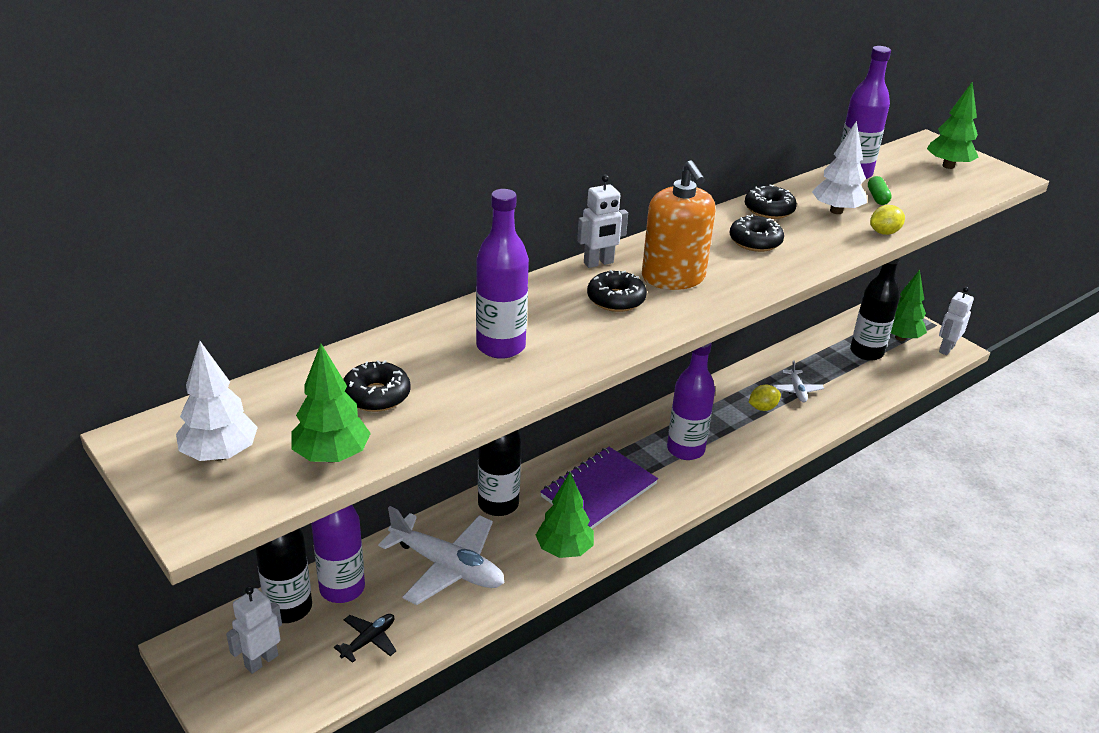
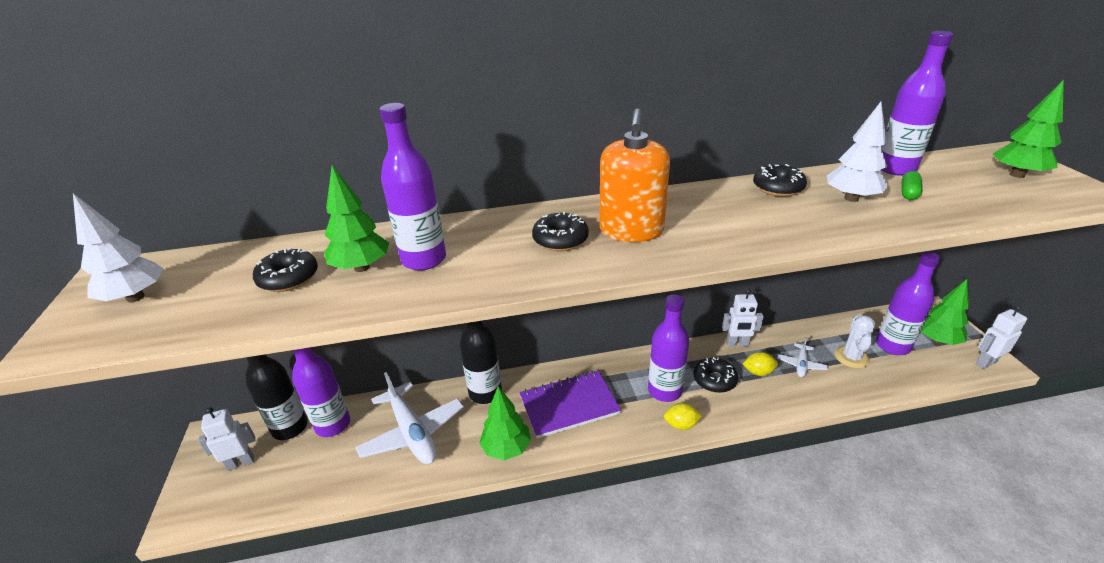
camera: 30 degrees right, 0 degrees up
green tree [291,343,371,463] -> green tree moved to [324,165,389,272]
black plane [334,614,397,663] -> none
white robot [577,175,628,268] -> white robot moved to [722,289,764,347]
black donut [730,214,784,252] -> black donut moved to [693,357,738,393]
black bottle [850,258,900,361] -> purple bottle [876,251,941,355]
yellow lemon [870,205,905,235] -> yellow lemon moved to [664,403,702,430]
none -> white cactus [835,314,875,369]

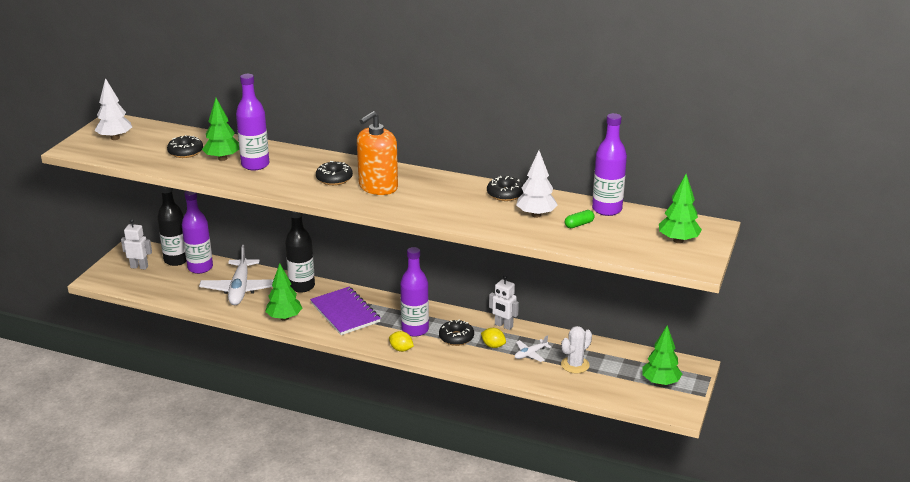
camera: 30 degrees right, 5 degrees down
purple notebook [519,370,621,438] -> purple notebook turned 45 degrees clockwise [310,287,381,335]
purple bottle [876,251,941,355] -> none
white robot [976,305,1027,369] -> none

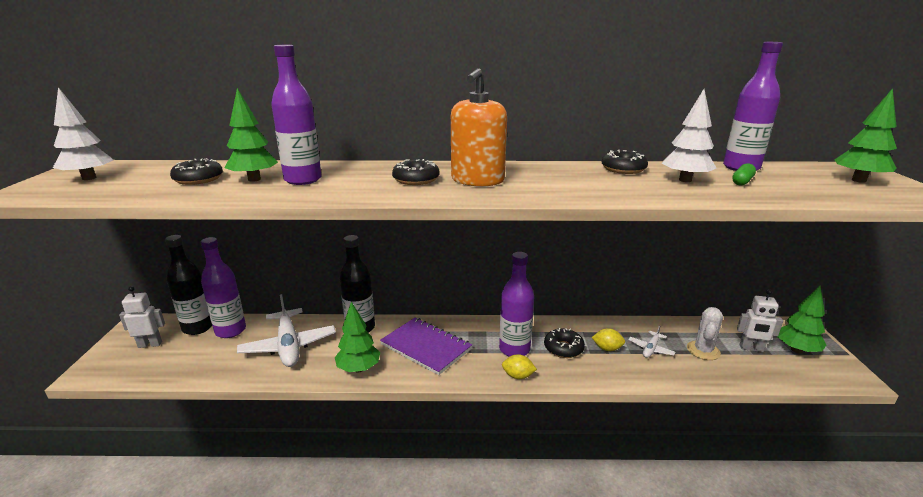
camera: 20 degrees left, 5 degrees down
white robot [489,275,519,330] -> white robot moved to [737,289,783,352]

